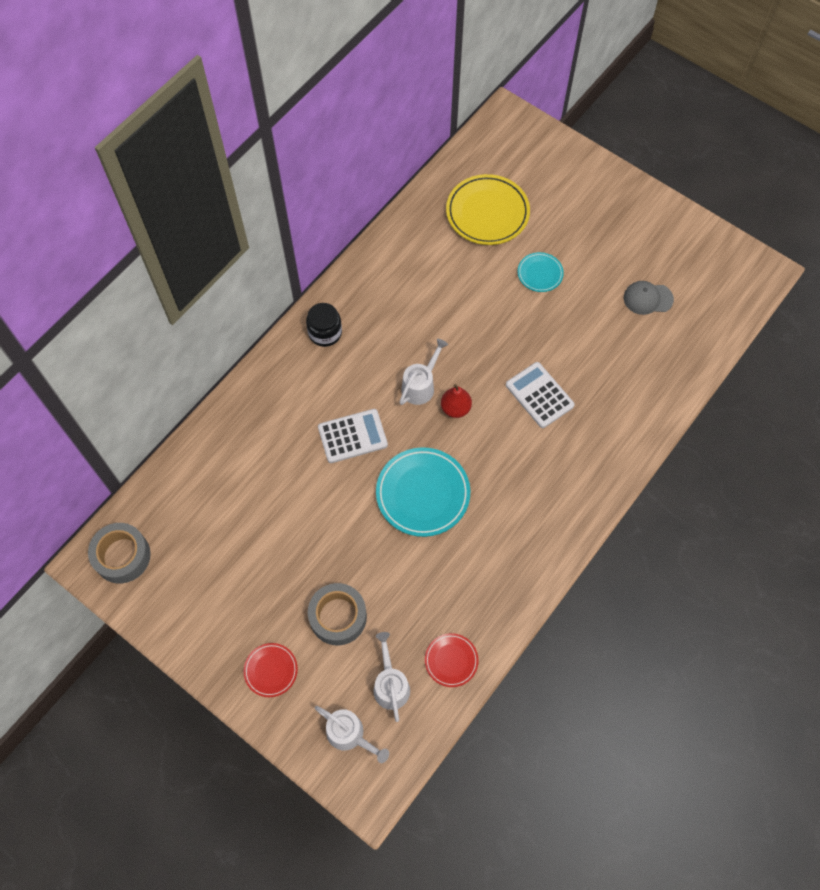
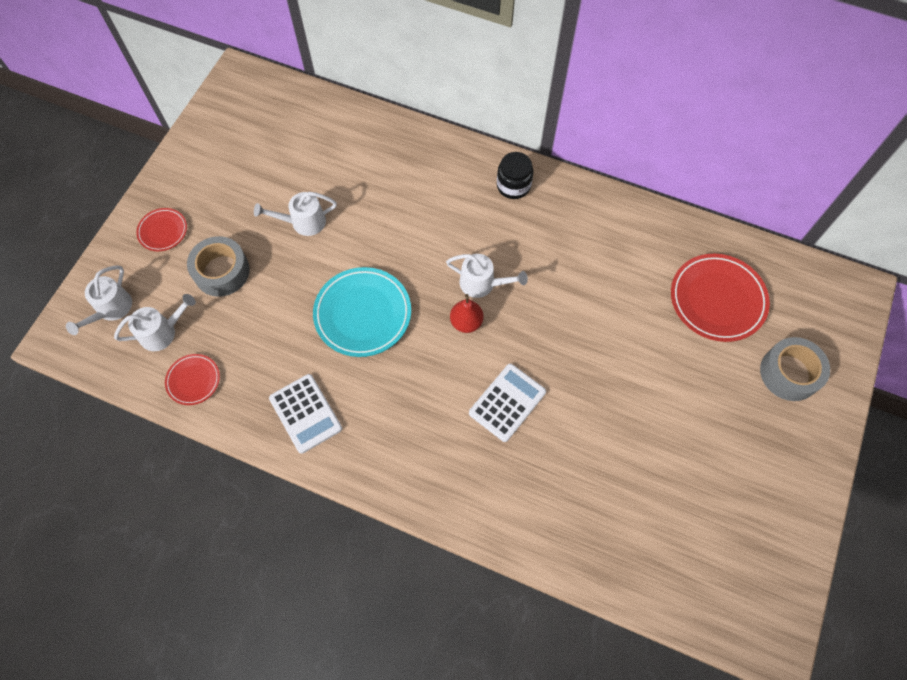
camera: 75 degrees right, 0 degrees up
grey tape [88,523,151,584] -> grey tape moved to [760,337,830,401]
white calculator [318,409,388,463] -> white calculator moved to [269,374,342,454]
yellow plate [446,174,530,245] -> red plate [671,254,770,342]
turquoise plate [518,252,564,292] -> none
grey cap [624,281,674,315] -> none
none -> white watering can [254,192,337,236]

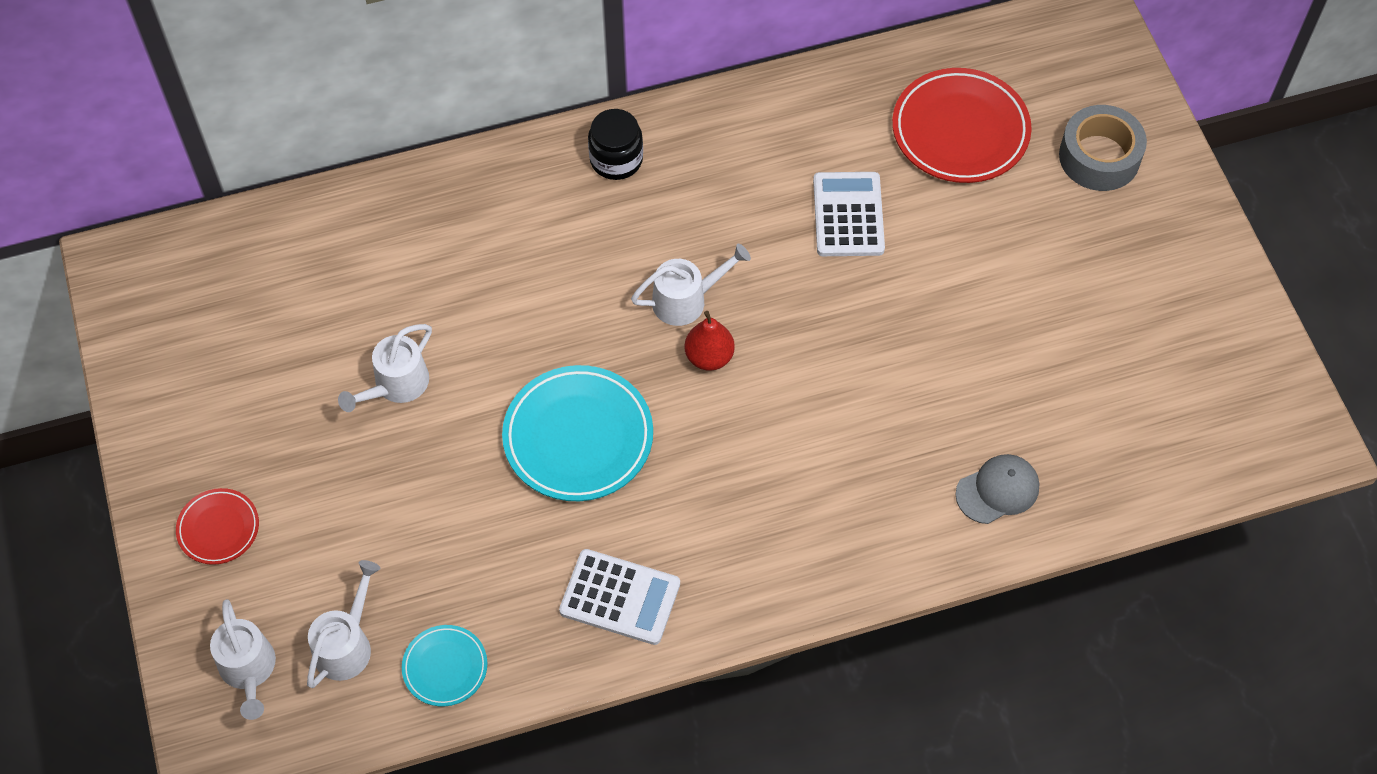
camera: 40 degrees left, 5 degrees down
red plate [165,354,220,405] -> turquoise plate [402,625,487,706]
grey tape [187,236,250,297] -> none
white calculator [469,364,546,442] -> white calculator moved to [813,172,885,256]
none -> grey cap [955,454,1039,524]

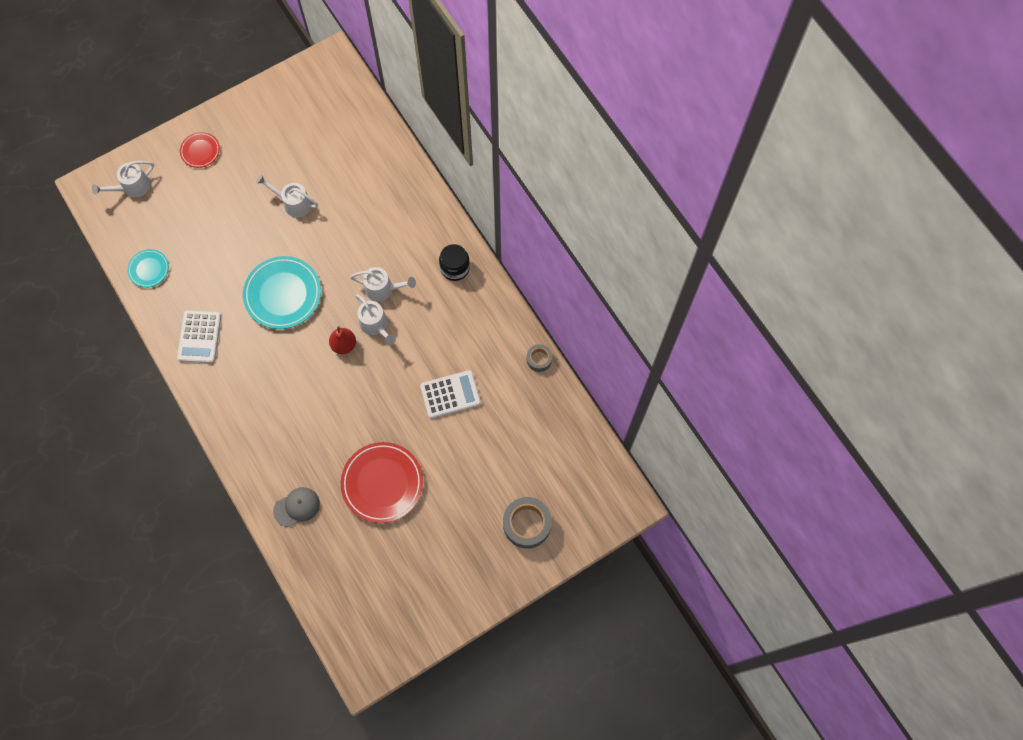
camera: 75 degrees right, 10 degrees up
white watering can [307,560,380,688] -> white watering can moved to [350,267,416,302]
red plate [892,68,1032,183] -> red plate moved to [341,442,423,523]
grey cap [955,454,1039,524] -> grey cap turned 75 degrees counterclockwise [273,487,320,527]
none -> grey tape [527,344,552,372]

